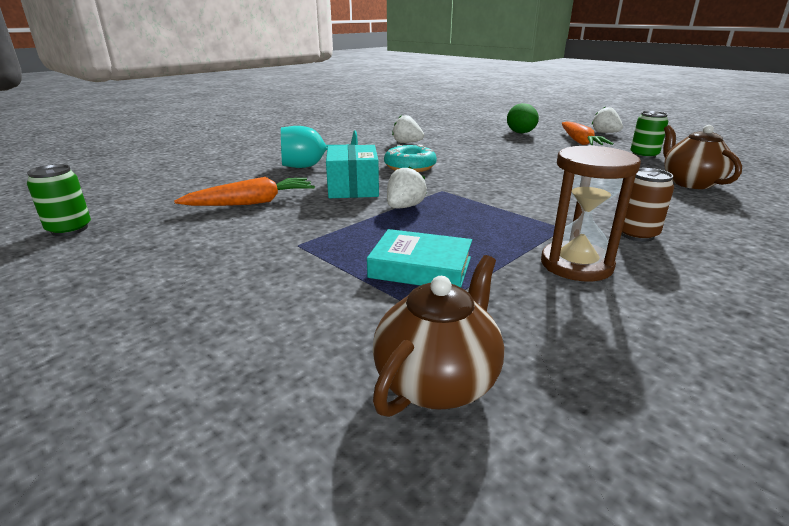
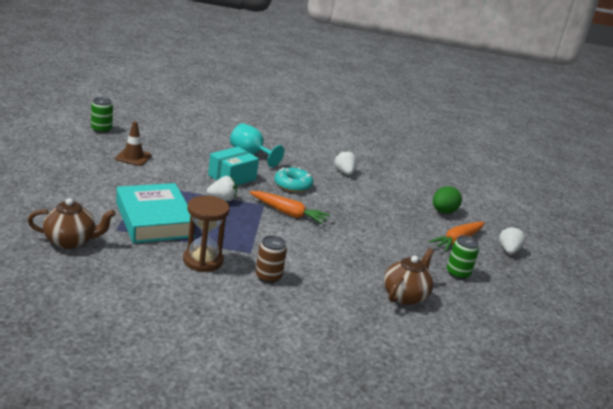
camera: 45 degrees right, 0 degrees up
orange carrot [174,177,315,206] -> orange carrot moved to [249,191,330,224]
turquoise book [367,229,472,287] -> turquoise book [116,183,195,243], size x1.64
none -> brown traffic cone [115,121,152,166]

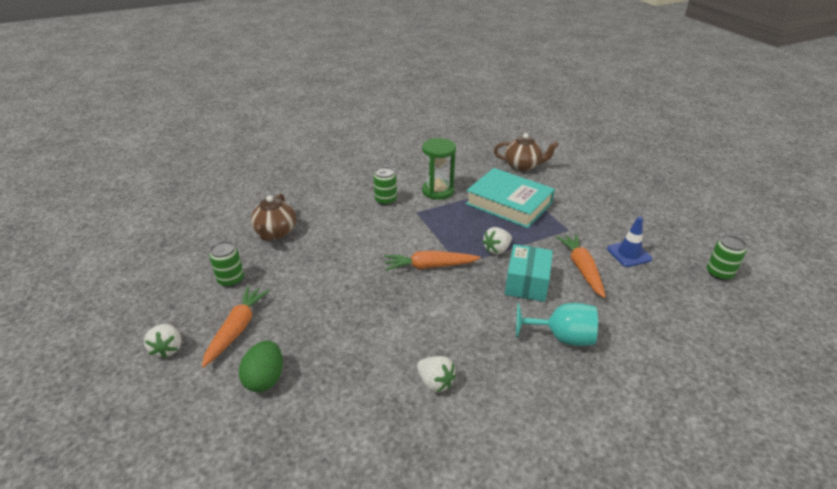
camera: 155 degrees right, 10 degrees up
brown teapot [28,198,116,249] -> brown teapot turned 135 degrees counterclockwise [494,133,559,172]
brown traffic cone [115,121,152,166] -> blue traffic cone [607,216,652,267]
brown hourglass [183,196,230,272] -> green hourglass [422,138,456,200]
brown can [256,236,287,283] -> green can [373,167,397,206]
turquoise donut [274,167,313,192] -> none
none -> orange carrot [556,234,606,298]

